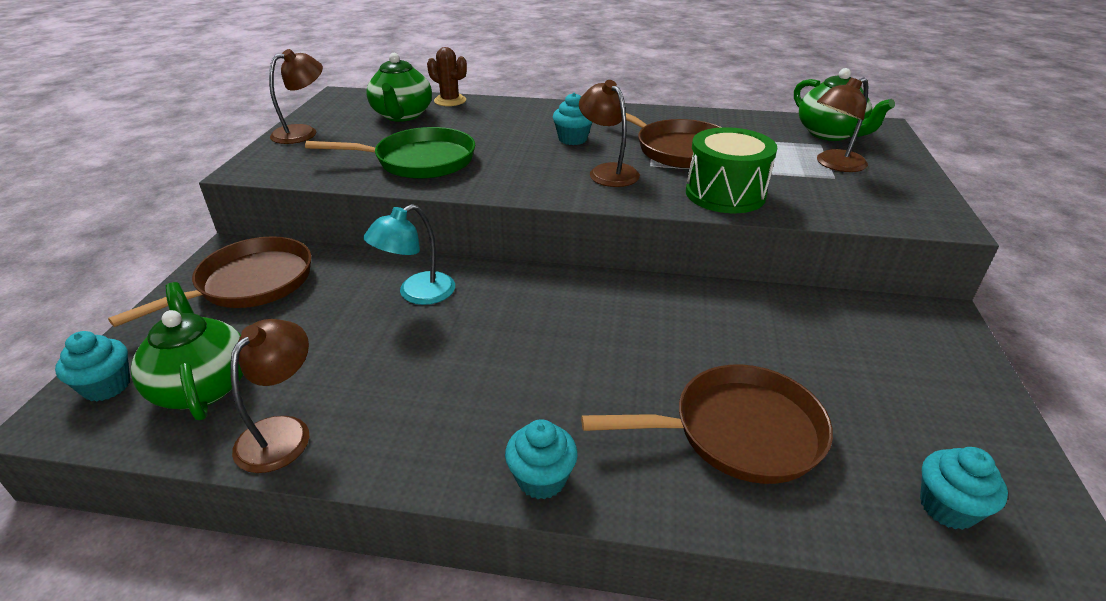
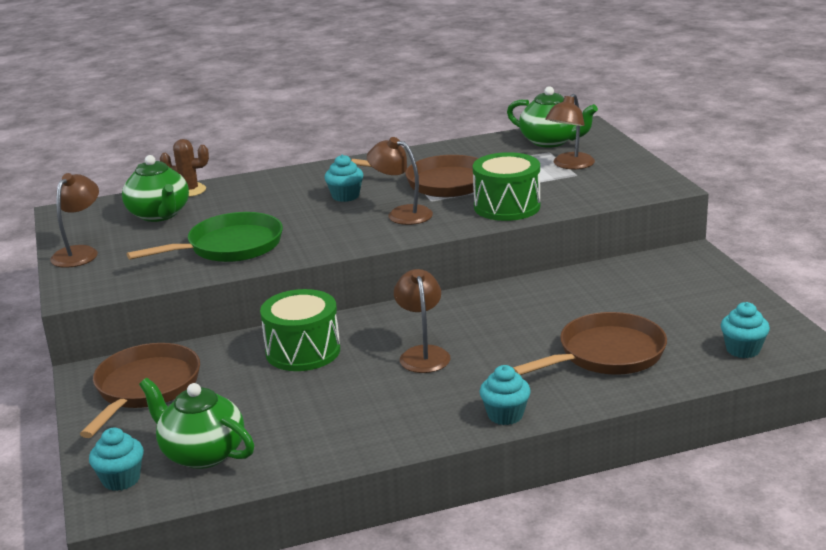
camera: 25 degrees left, 10 degrees down
brown lamp [230,319,309,473] -> brown lamp moved to [394,269,450,373]
turquoise lamp [363,204,455,305] -> green drum [260,289,340,371]

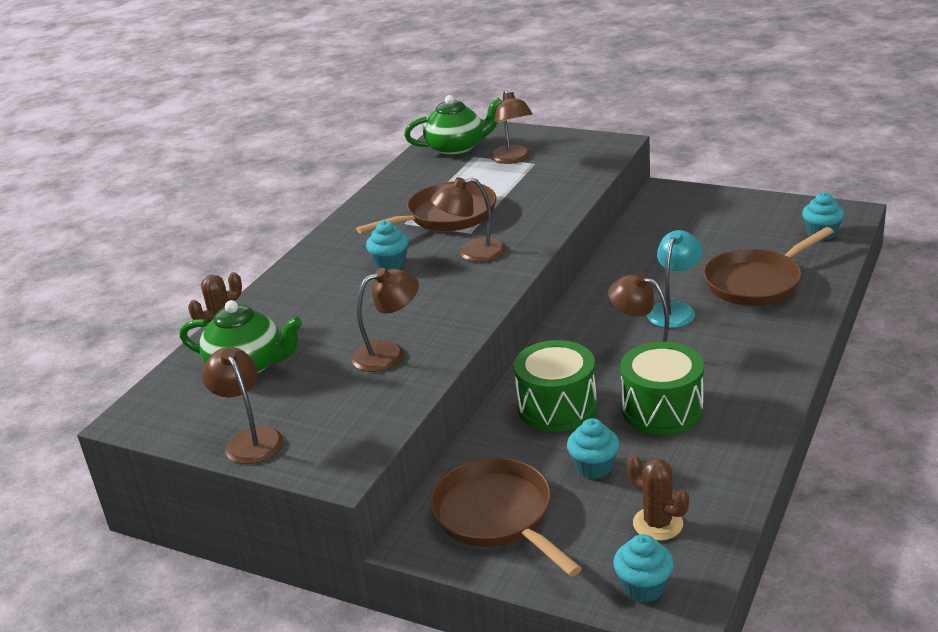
camera: 45 degrees left, 5 degrees up
green pan [127,212,283,262] -> brown lamp [351,268,419,372]
green teapot [139,378,254,469] -> brown cactus [627,455,689,541]
green drum [473,152,540,221] -> green drum moved to [620,342,704,435]
turquoise cupcake [480,365,531,425] -> turquoise cupcake moved to [567,418,620,479]
brown pan [513,312,667,375] -> brown pan turned 135 degrees counterclockwise [703,227,834,306]
none -> turquoise lamp [647,230,702,328]

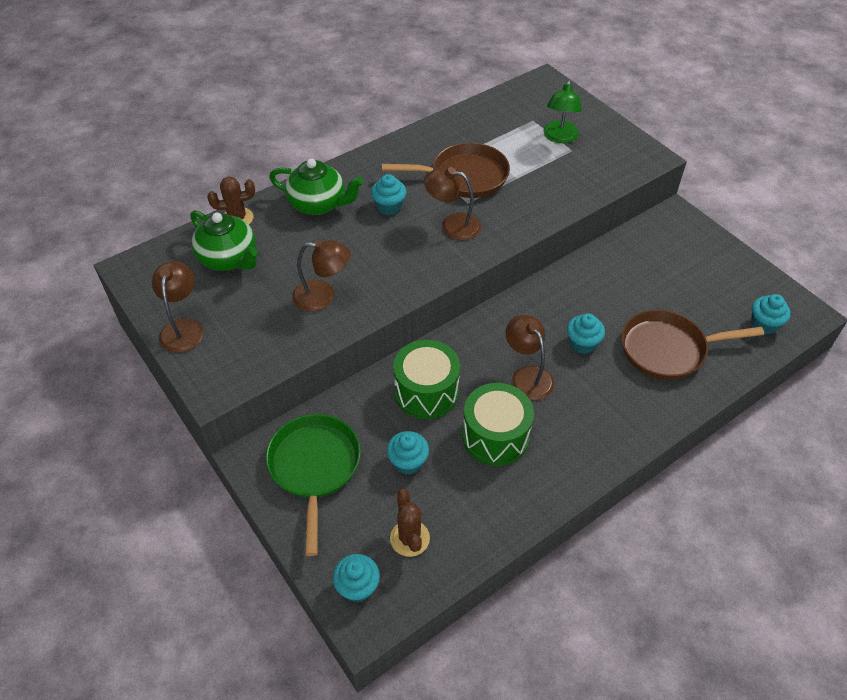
camera: 25 degrees right, 20 degrees up
green teapot [404,95,502,156] -> green teapot moved to [269,158,363,215]
brown pan [430,458,582,576] -> green pan [266,414,361,556]
brown lamp [490,90,533,164] -> green lamp [543,79,582,143]
turquoise lamp [647,230,702,328] -> turquoise cupcake [567,313,605,354]

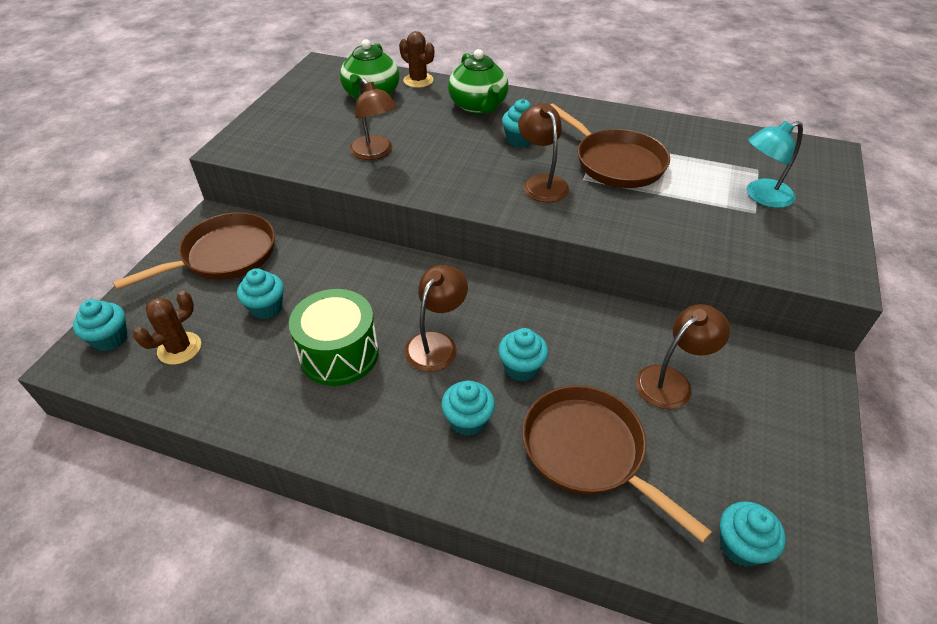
camera: 55 degrees right, 5 degrees down
brown lamp [152,261,204,353] -> brown lamp moved to [636,304,730,409]
green pan [266,414,361,556] -> brown pan [113,212,275,290]
green drum [393,340,460,419] -> none
green lamp [543,79,582,143] -> turquoise lamp [747,121,803,208]
none -> turquoise cupcake [441,380,495,436]

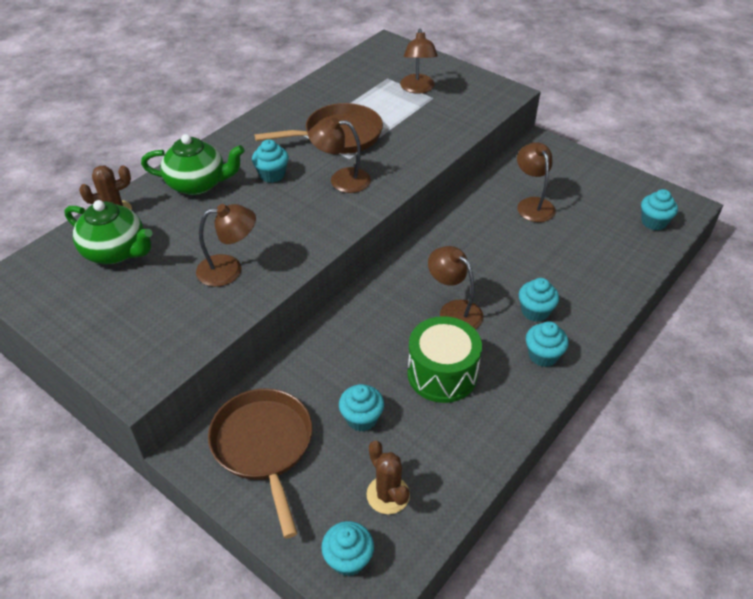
camera: 70 degrees left, 0 degrees up
turquoise cupcake [498,328,548,381] -> turquoise cupcake moved to [526,321,569,367]
brown pan [522,385,712,543] -> none
turquoise lamp [747,121,803,208] -> brown lamp [400,29,438,94]

